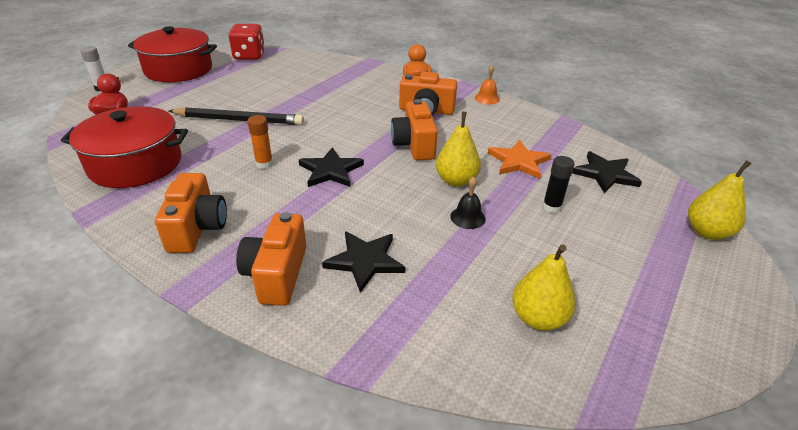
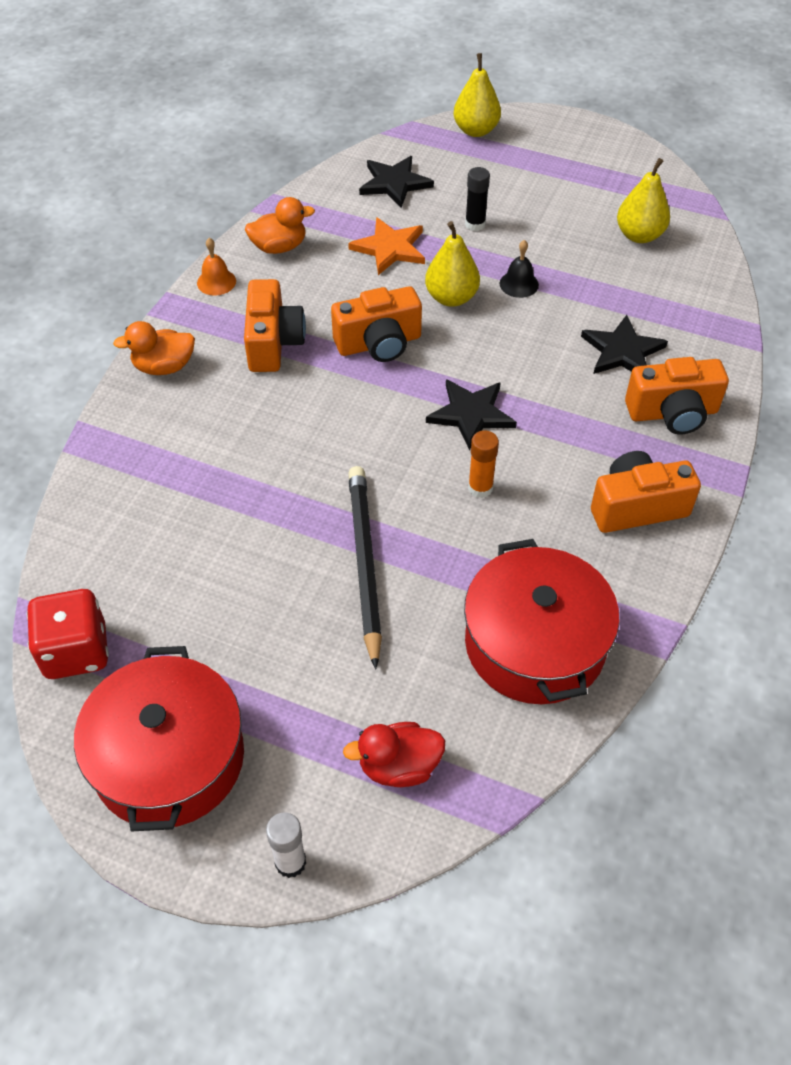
camera: 100 degrees left, 15 degrees up
none -> orange duck [245,197,315,254]

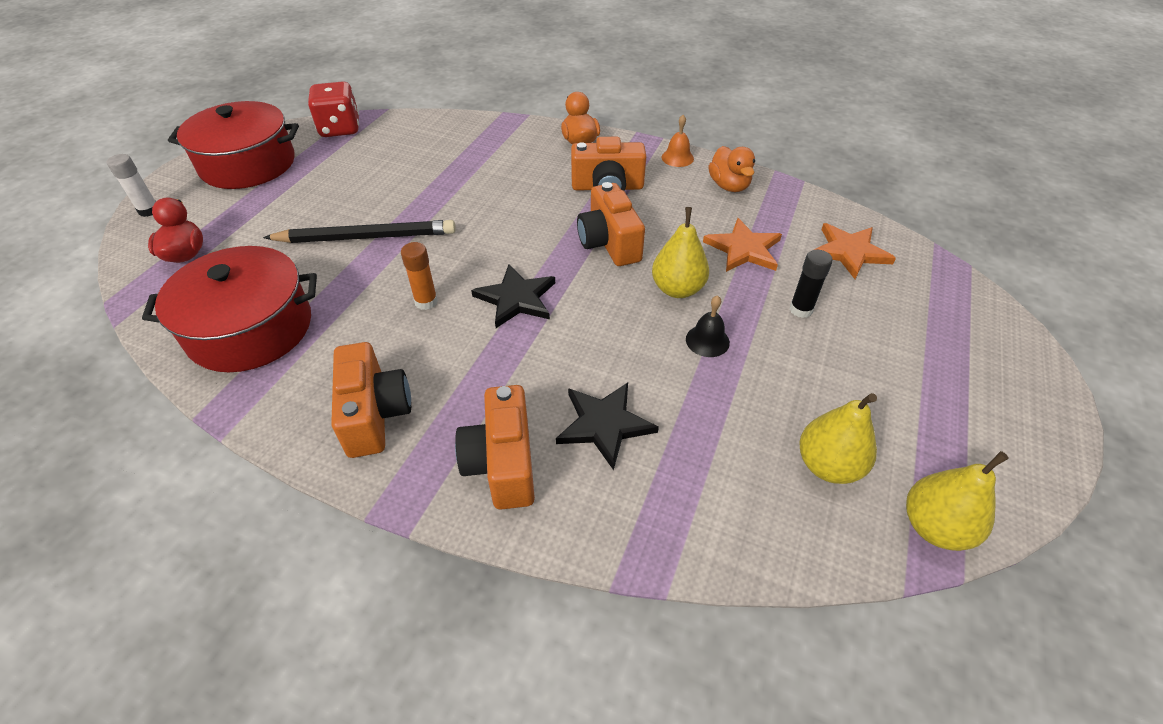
camera: 90 degrees right, 5 degrees down
black star [359,156,434,208] -> orange star [814,223,896,279]
yellow pear [453,53,501,137] -> yellow pear moved to [906,451,1009,551]

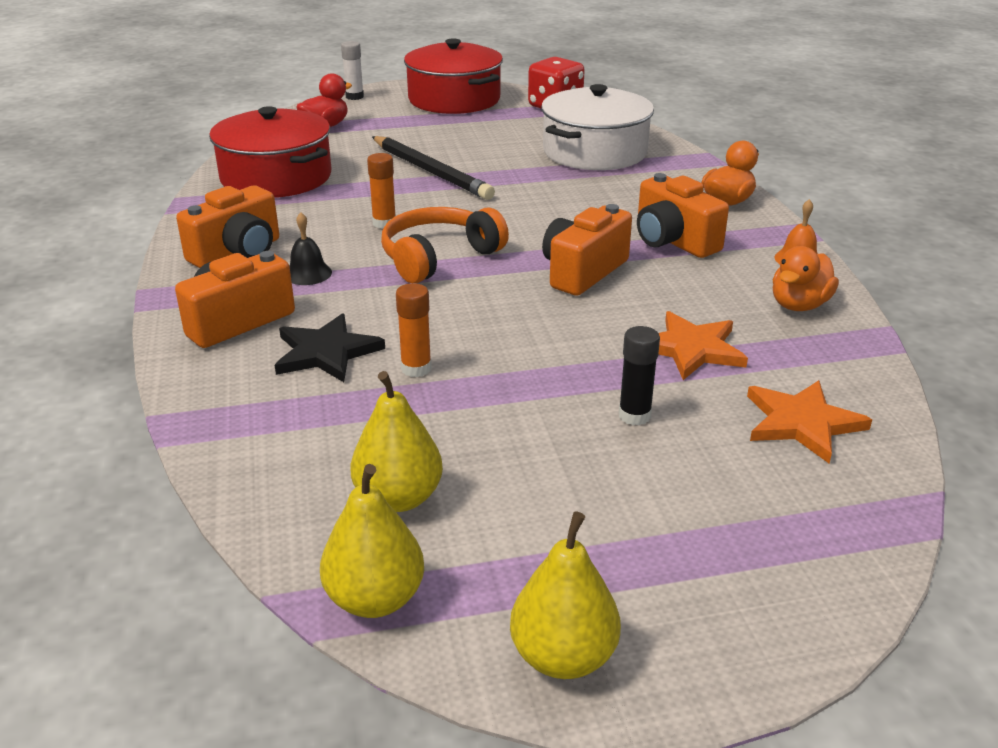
camera: 55 degrees right, 15 degrees down
black star [471,265,555,328] -> orange headphones [381,207,509,283]
yellow pear [652,207,709,298] -> yellow pear moved to [510,511,621,679]
black bell [686,295,730,357] -> black bell moved to [290,212,332,285]
none -> orange glue stick [396,283,432,377]
none -> white pot [541,84,654,170]

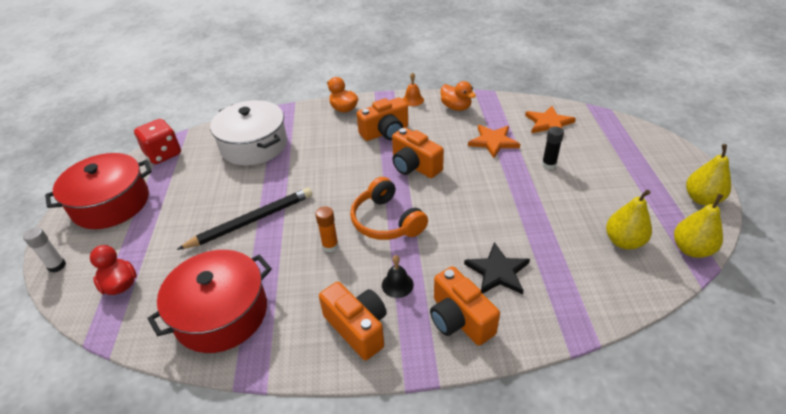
camera: 80 degrees left, 10 degrees up
orange glue stick [396,283,432,377] -> none

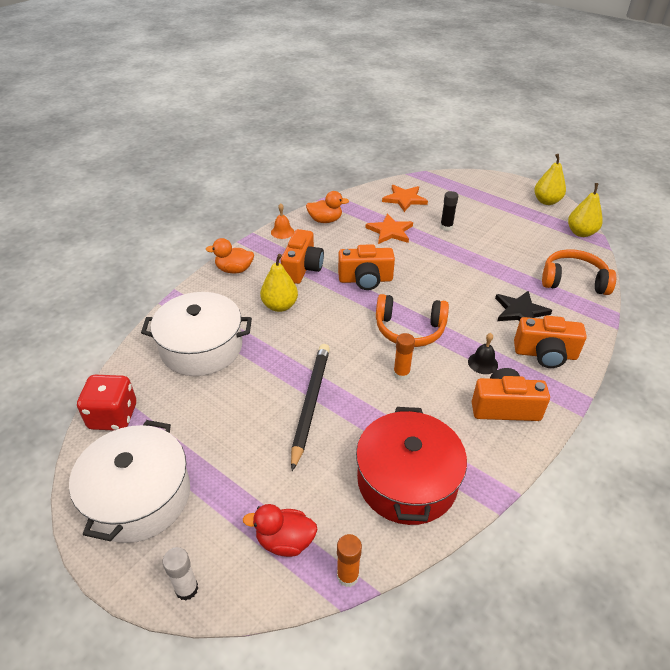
camera: 50 degrees left, 0 degrees up
red pot [45,153,152,229] -> white pot [69,420,190,543]
yellow pear [606,190,652,250] -> yellow pear moved to [260,254,298,312]
none -> orange glue stick [337,534,362,587]
none -> orange headphones [542,249,616,295]

